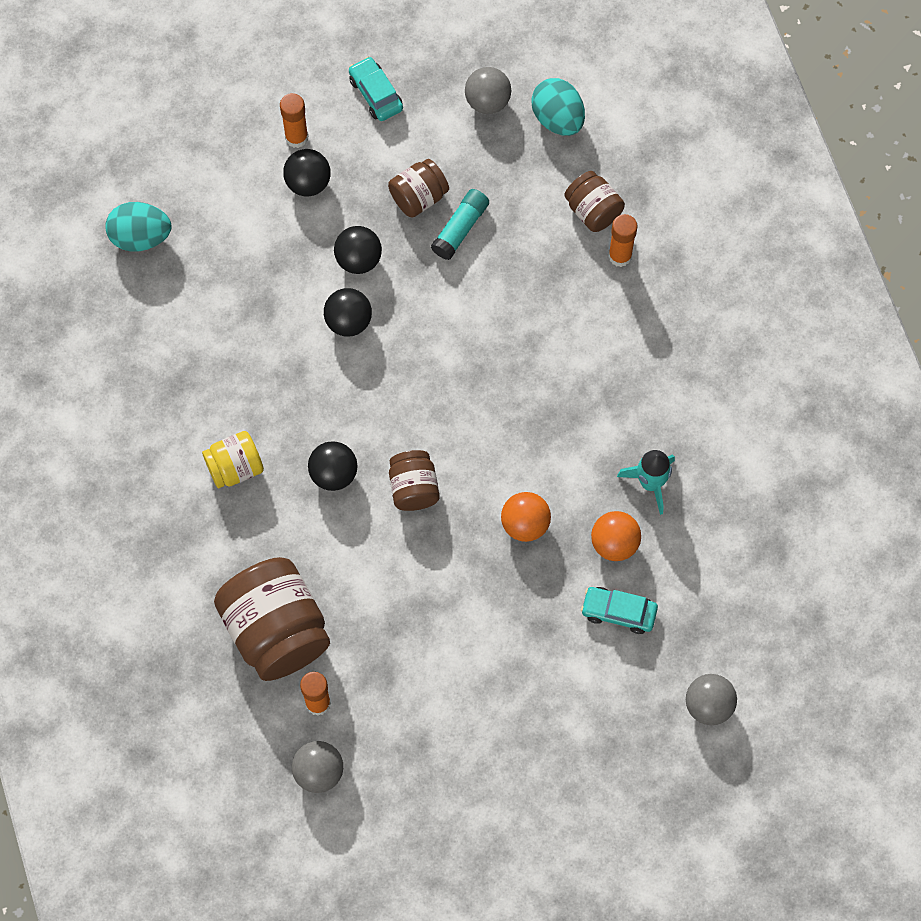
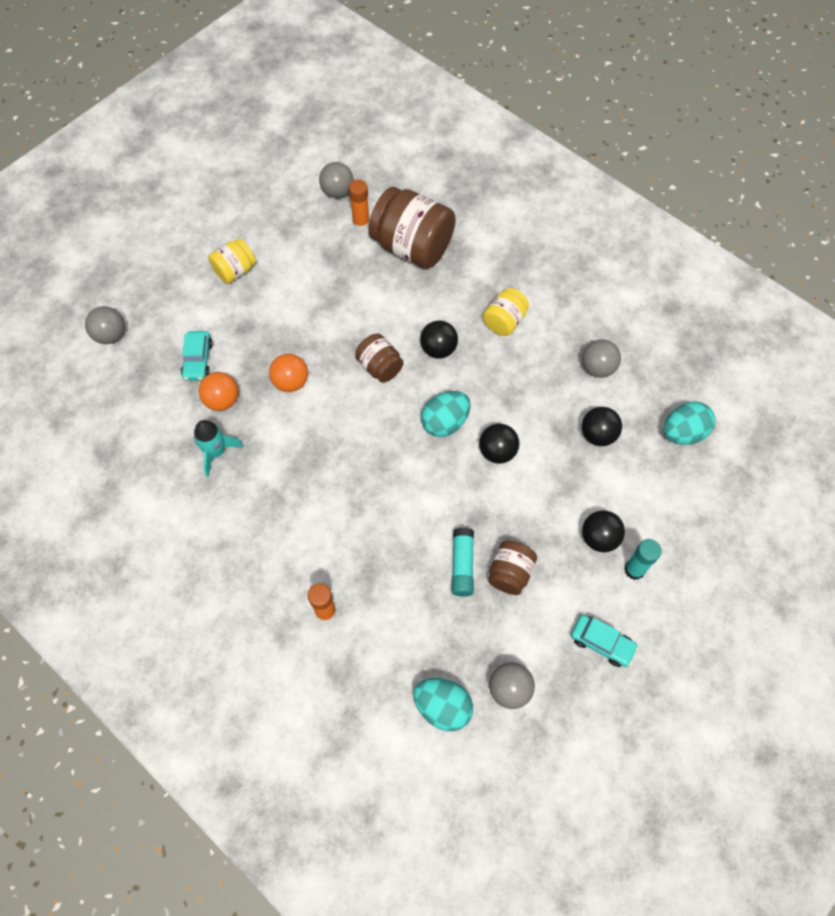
camera: 150 degrees right, 5 degrees down
orange glue stick [280,93,308,148] -> turquoise glue stick [624,539,662,580]
black ball [334,226,382,274] -> black ball moved to [582,407,622,446]
brown jar [564,171,625,232] -> none
turquoise car [581,587,658,634] -> turquoise car turned 105 degrees clockwise [181,331,213,381]
none -> yellow jar [208,238,256,284]
none -> turquoise egg [421,391,471,437]
none -> grey ball [582,339,621,378]

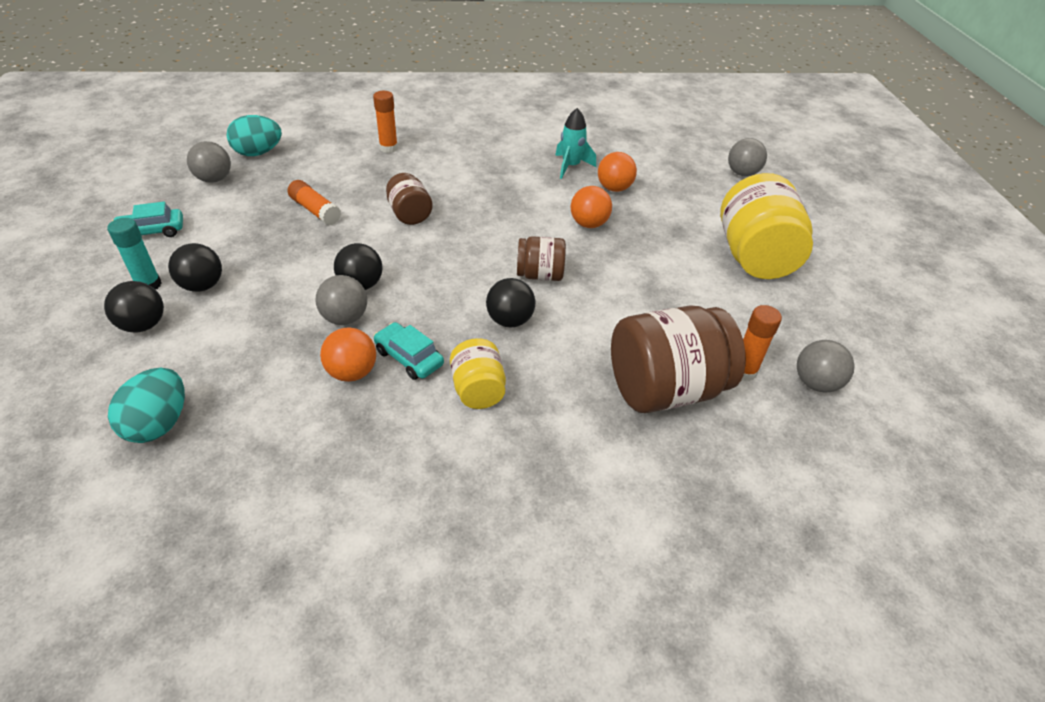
camera: 130 degrees right, 20 degrees down
turquoise car [181,331,213,381] -> turquoise car moved to [374,322,444,380]
yellow jar [208,238,256,284] -> yellow jar [720,173,813,279], size x1.89
turquoise egg [421,391,471,437] -> none
turquoise glue stick [452,528,474,596] -> orange glue stick [288,180,341,225]
brown jar [488,541,537,595] -> brown jar moved to [386,173,433,225]
grey ball [582,339,621,378] -> grey ball moved to [316,275,367,325]
black ball [582,407,622,446] -> black ball moved to [104,281,164,333]
none -> orange ball [320,327,376,382]

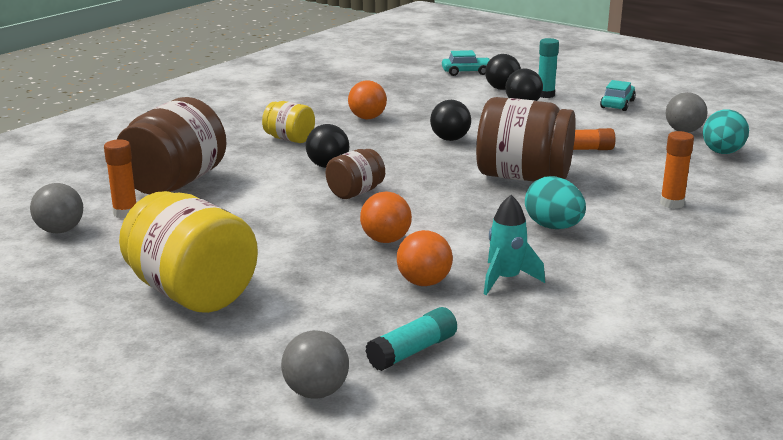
camera: 135 degrees right, 20 degrees down
turquoise egg [108,368,185,443] -> turquoise egg moved to [525,176,586,229]
grey ball [316,275,367,325] -> none
turquoise car [374,322,444,380] -> turquoise car moved to [442,50,490,76]
brown jar [386,173,433,225] -> brown jar [476,97,576,182], size x1.89
none -> turquoise glue stick [366,307,457,371]

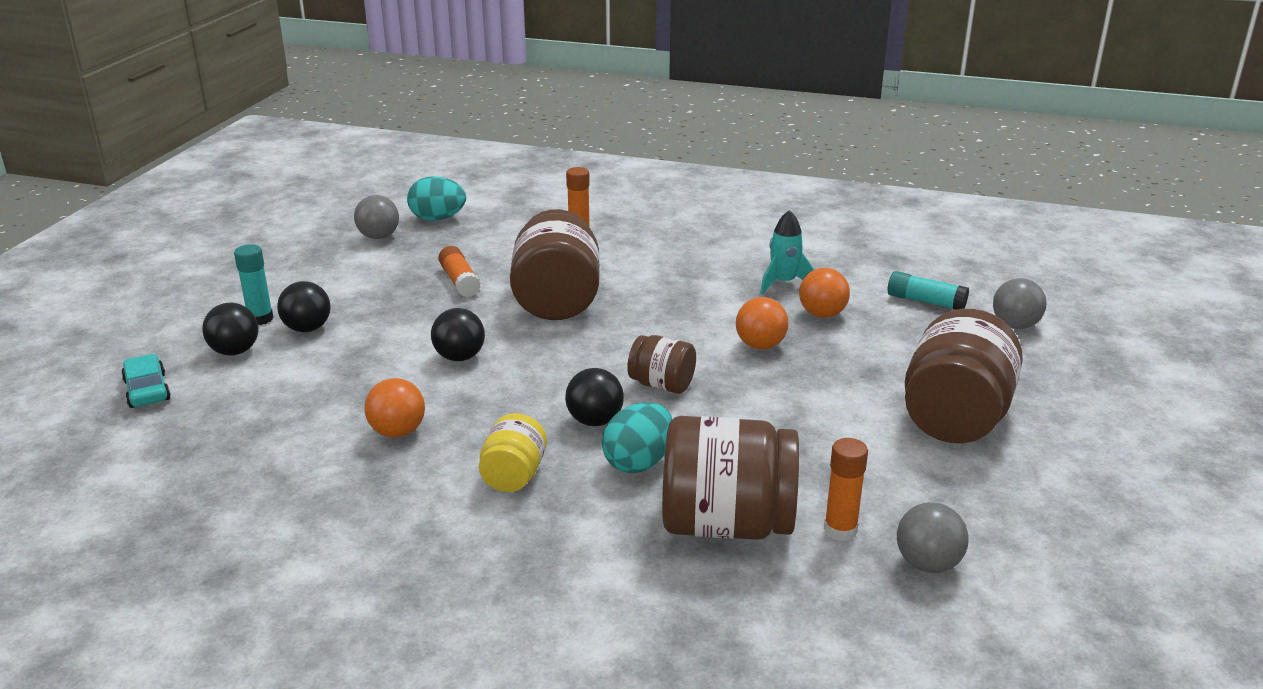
camera: 110 degrees left, 5 degrees up
yellow jar [119,191,258,313] -> brown jar [905,309,1023,443]
turquoise egg [525,176,586,229] -> turquoise egg moved to [602,402,672,473]
turquoise car [600,80,636,111] -> none

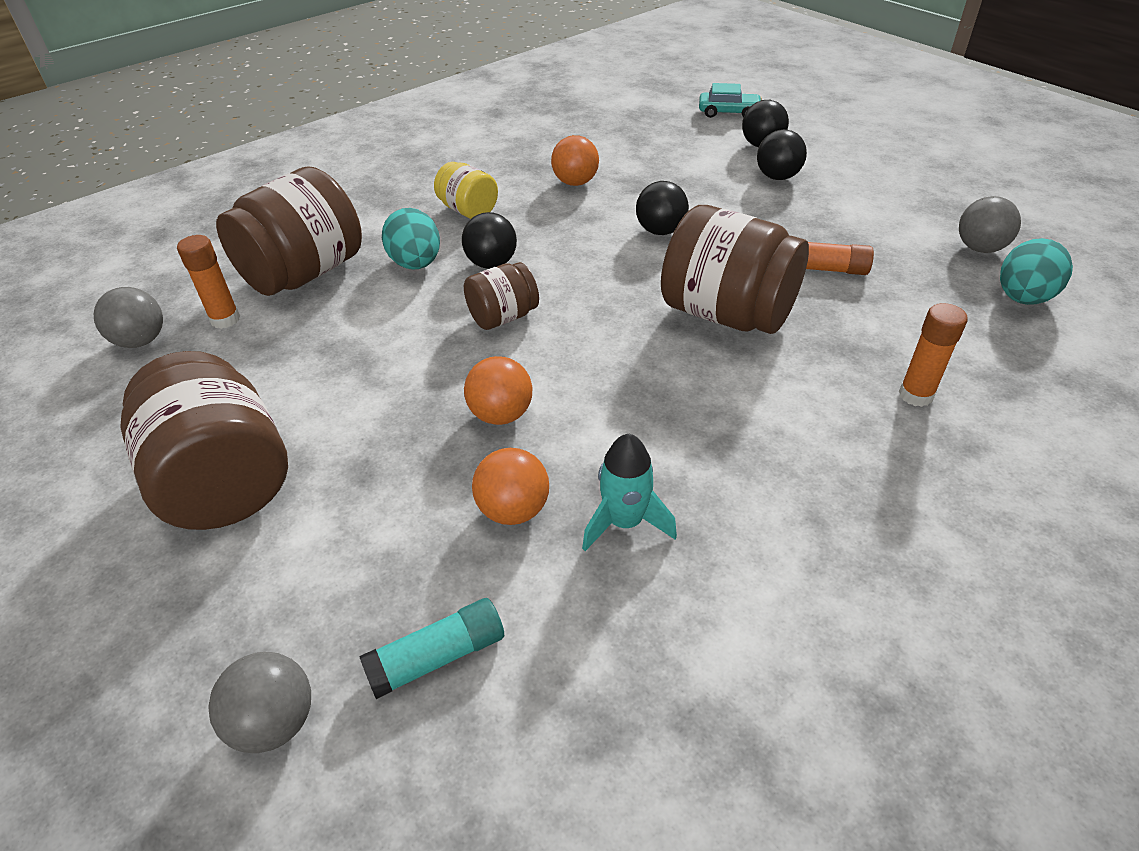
camera: 125 degrees right, 15 degrees up
turquoise glue stick [234,244,273,325] -> none

